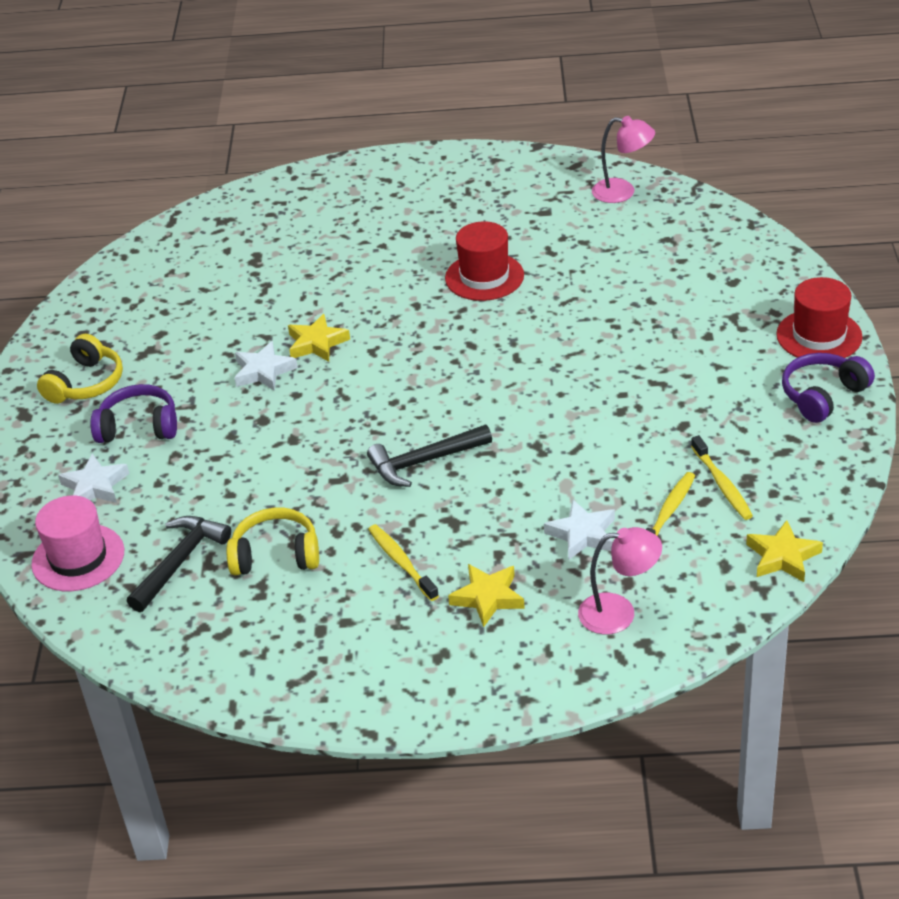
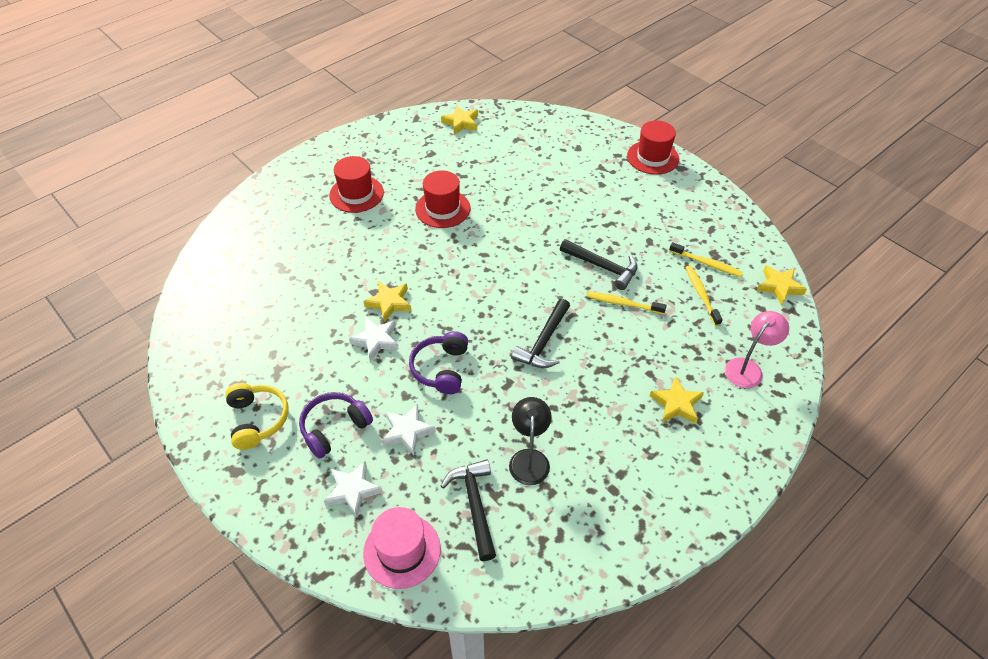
camera: 45 degrees left, 10 degrees up
yellow headphones [227,508,319,575] -> black lamp [509,397,552,485]
yellow toothbrush [368,524,439,601] -> yellow toothbrush moved to [587,292,667,314]
white star [544,499,615,560] -> white star moved to [382,404,436,455]
pink lamp [592,116,655,203] -> yellow star [441,105,478,135]
purple headphones [782,353,875,423] -> purple headphones moved to [409,331,468,394]
none -> red hat [329,156,384,213]
none -> black hammer [560,239,637,290]

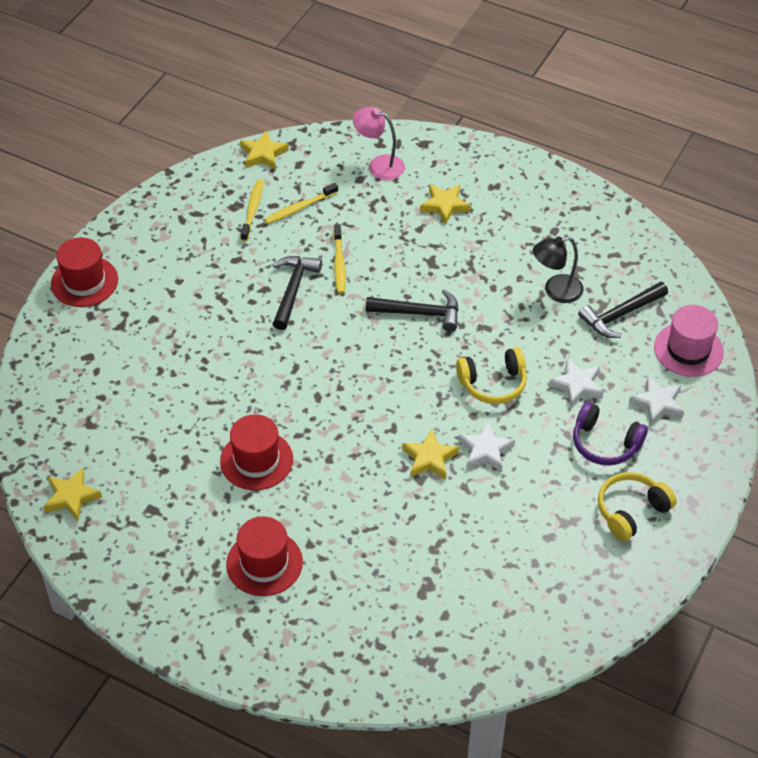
camera: 110 degrees left, 0 degrees up
purple headphones [409,331,468,394] -> yellow headphones [456,347,527,404]

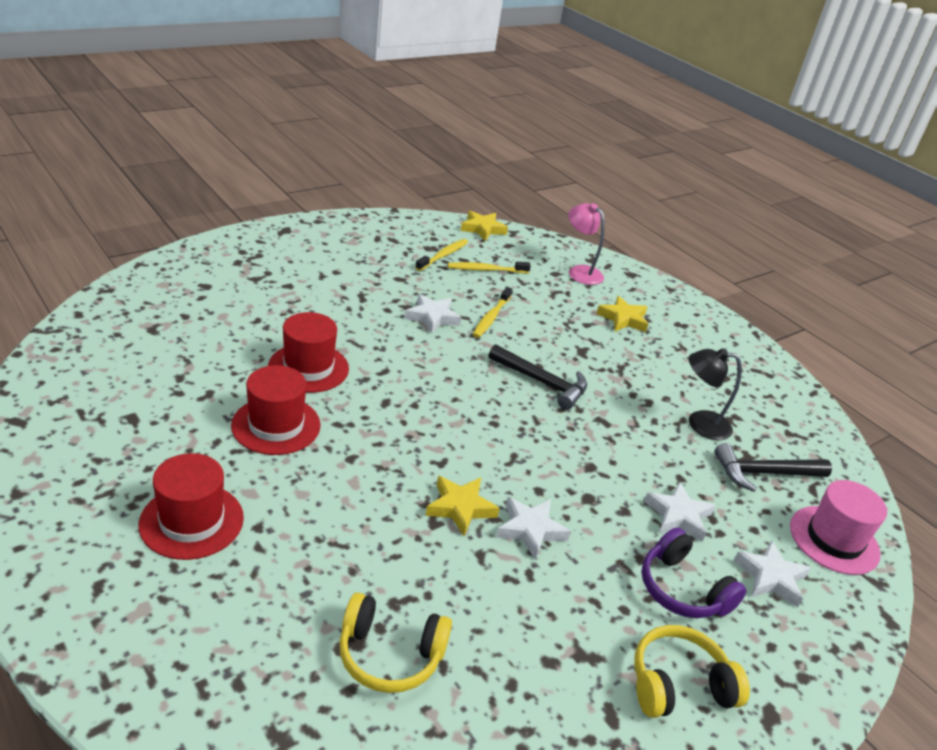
camera: 20 degrees right, 15 degrees down
yellow star [43,468,102,521] -> none
red hat [51,238,118,307] -> red hat moved to [268,312,349,393]
black hammer [273,256,322,330] -> white star [405,294,461,334]
yellow headphones [456,347,527,404] -> yellow headphones moved to [339,592,452,693]

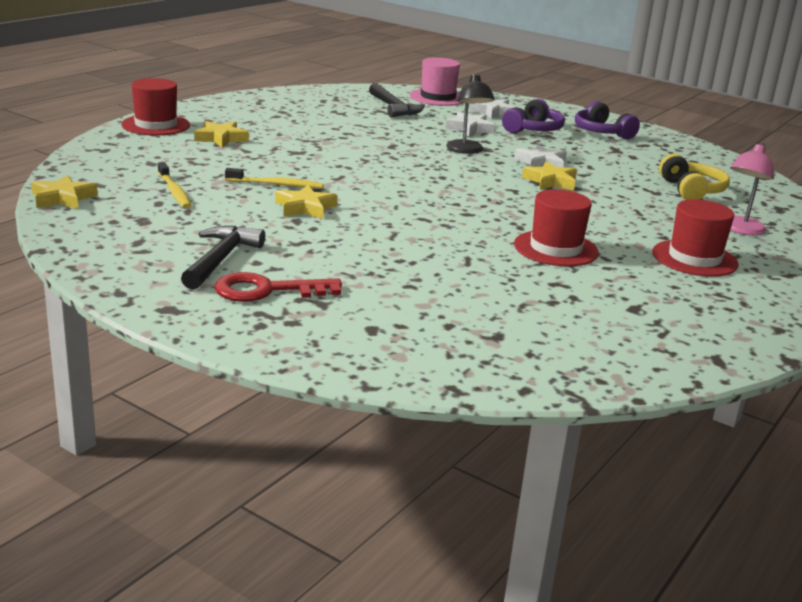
camera: 105 degrees left, 10 degrees down
red hat [268,312,349,393] -> red hat moved to [121,78,190,136]
white star [405,294,461,334] -> yellow star [275,185,338,219]
yellow toothbrush [415,239,468,271] -> none
black hammer [488,344,587,410] -> black hammer moved to [181,226,265,290]
pink lamp [568,203,605,285] -> pink lamp moved to [730,143,774,235]
yellow headphones [634,625,750,718] -> purple headphones [575,101,640,139]
black lamp [688,348,742,440] -> black lamp moved to [446,73,495,154]
none -> red key [214,272,342,302]

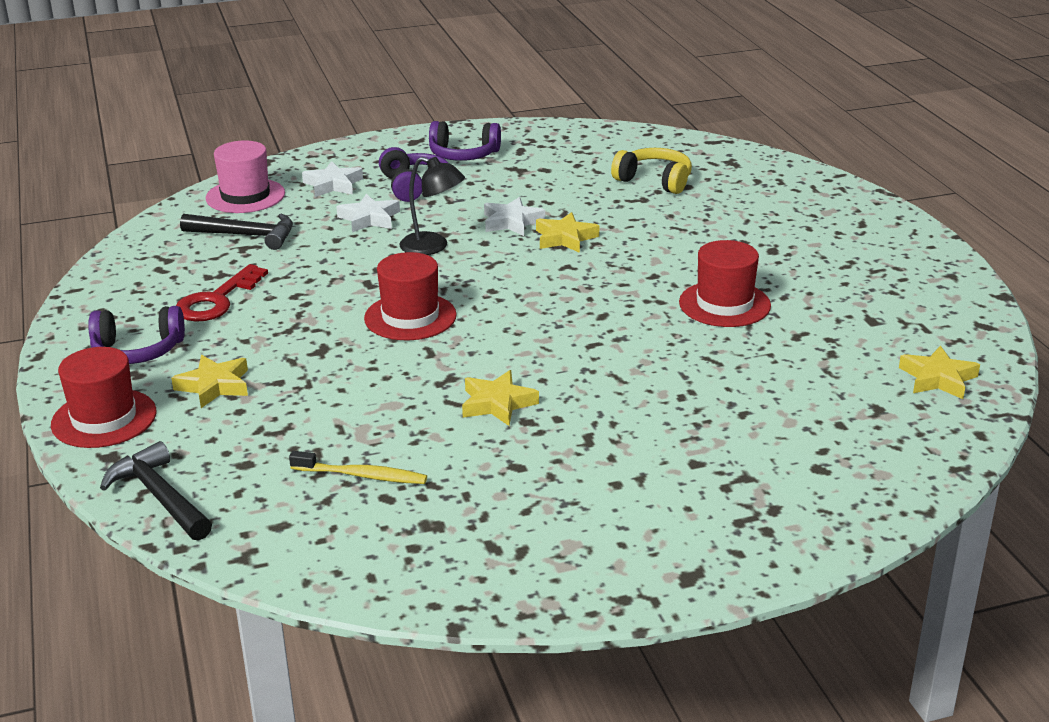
camera: 50 degrees left, 5 degrees up
yellow star [31,175,98,209] -> yellow star moved to [899,346,980,399]
black hammer [181,226,265,290] -> black hammer moved to [100,441,212,541]
red key [214,272,342,302] -> red key moved to [176,264,268,322]
yellow toothbrush [225,168,323,189] -> none
red hat [652,199,739,277] -> red hat moved to [364,252,457,340]
pink lamp [730,143,774,235] -> none
none -> purple headphones [88,306,185,364]

